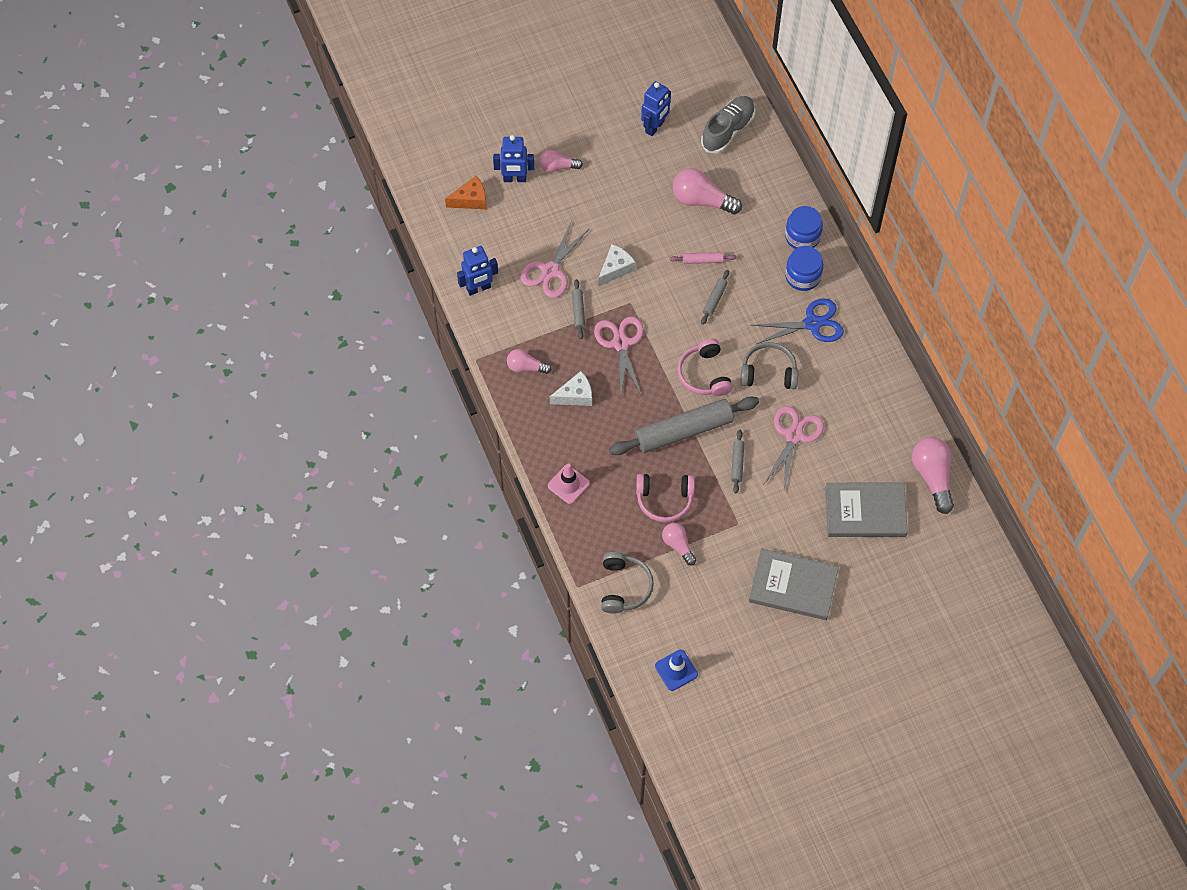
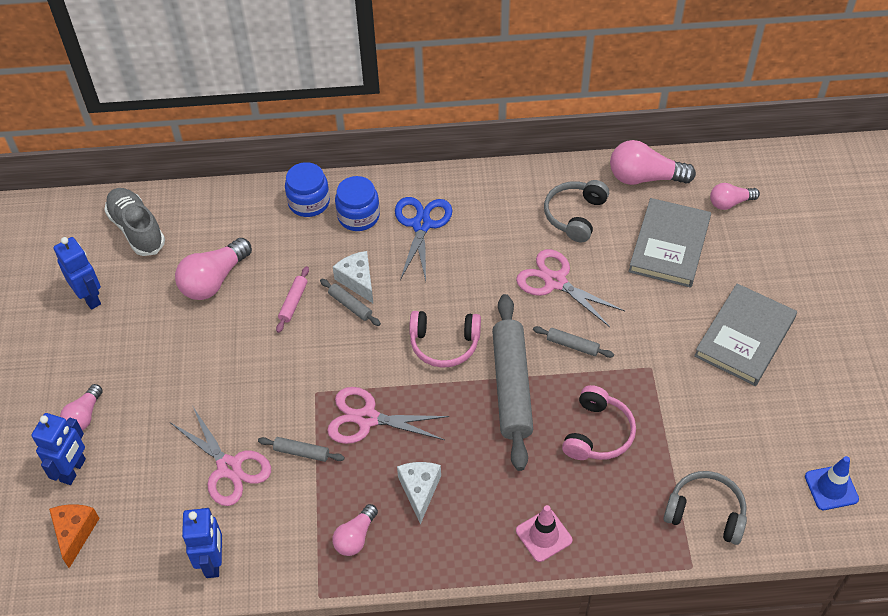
camera: 70 degrees left, 10 degrees down
white cheese [598,244,636,286] -> white cheese moved to [333,251,373,303]
pink light bulb [662,523,696,565] -> pink light bulb moved to [710,183,760,210]
grey headphones [741,342,798,389] -> grey headphones moved to [544,180,609,242]

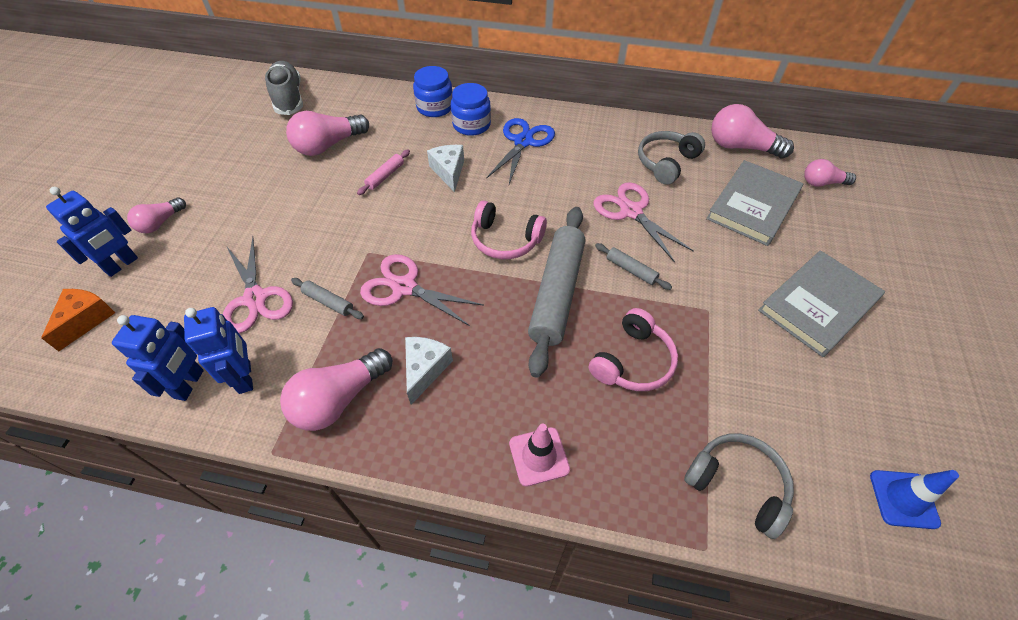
camera: 15 degrees right, 0 degrees up
blue robot [53,237,101,310] -> blue robot moved to [184,307,253,394]
grey rolling pin [320,279,381,326] -> none
pink light bulb [332,504,378,556] -> pink light bulb [280,348,392,431], size x1.66

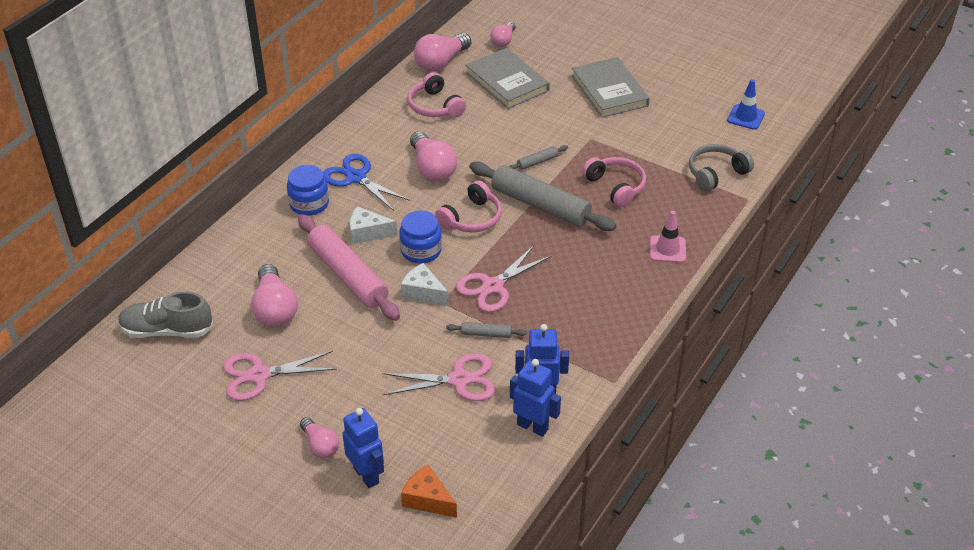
camera: 70 degrees left, 10 degrees down
pink light bulb [280,348,392,431] -> pink light bulb moved to [410,131,457,181]
grey rolling pin [291,278,364,319] -> grey rolling pin turned 45 degrees clockwise [446,322,527,338]
pink rolling pin [357,150,410,195] -> pink rolling pin [298,214,400,321], size x2.31
white cheese [405,337,453,405] -> white cheese moved to [401,263,449,306]
blue jar [413,66,453,117] -> blue jar moved to [399,210,442,263]
pink scissors [594,182,694,262] -> pink scissors moved to [223,351,337,401]
grey headphones [638,131,705,185] -> pink headphones [408,72,466,118]

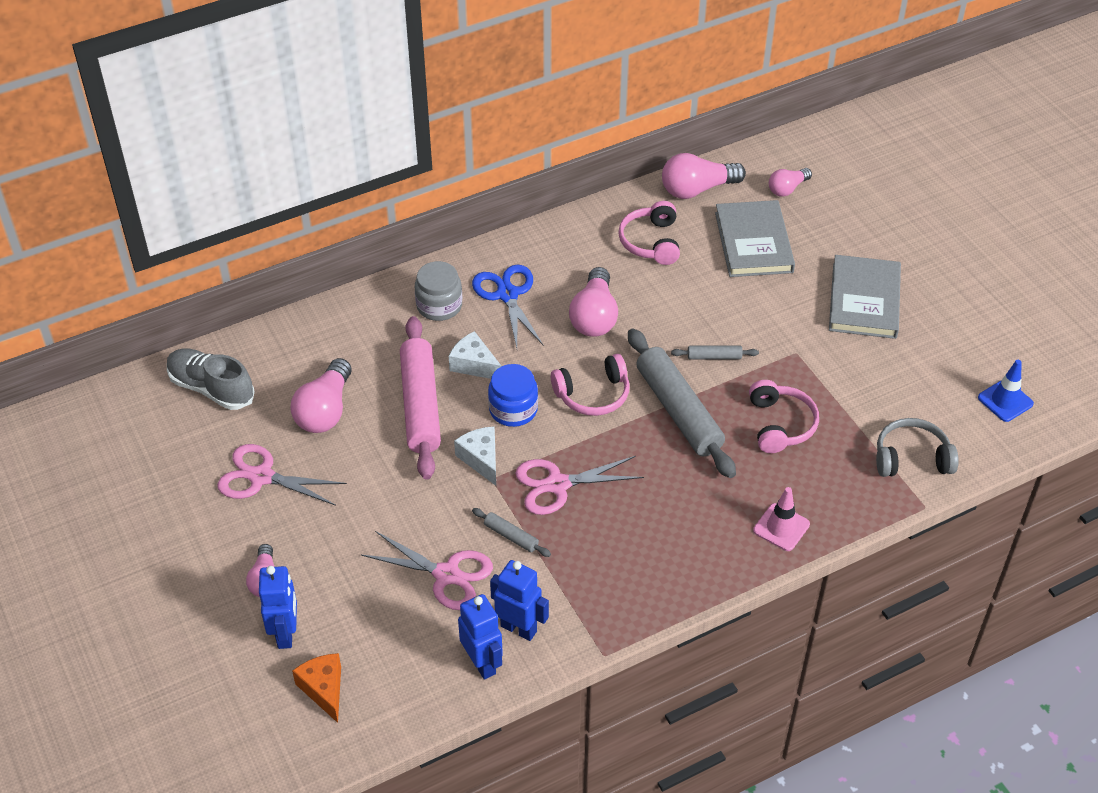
camera: 30 degrees right, 5 degrees up
blue jar [287,165,329,216] -> grey jar [415,261,462,321]

